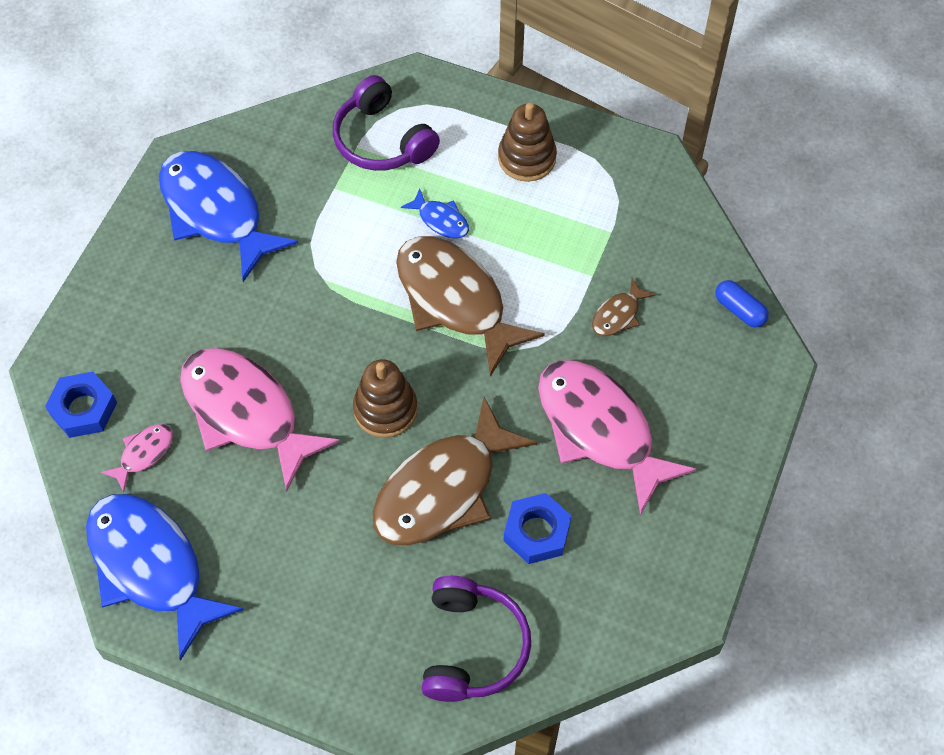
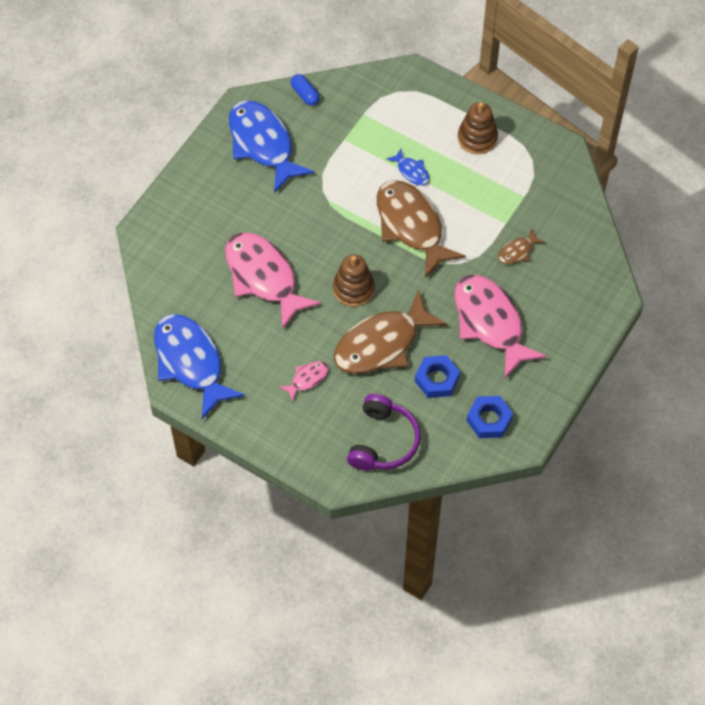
camera: 10 degrees right, 0 degrees up
blue nut [45,372,117,438] -> blue nut moved to [466,396,513,438]
pink fish [101,424,173,492] -> pink fish moved to [279,361,328,402]
purple headphones [333,75,440,171] -> none
blue capsule [715,280,769,327] -> blue capsule moved to [291,74,320,106]

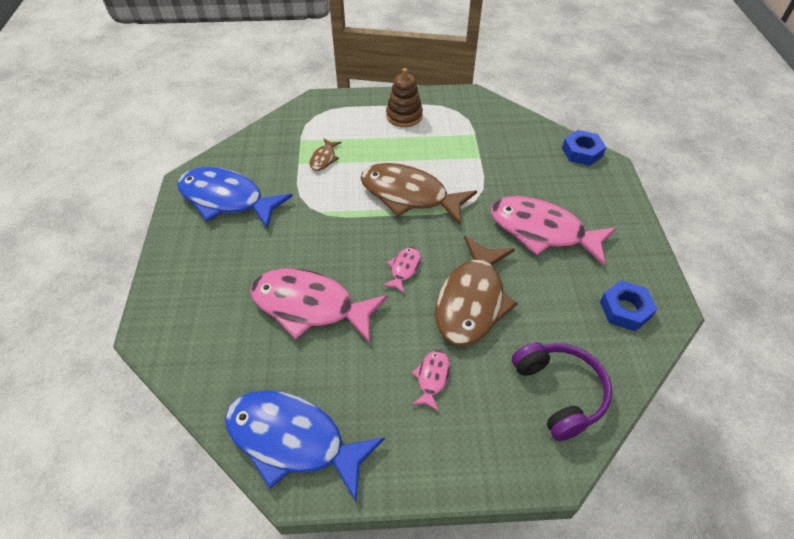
camera: 35 degrees left, 10 degrees down
blue capsule [291,74,320,106] -> none
brown stacking toy [333,254,375,307] -> pink fish [383,247,421,294]
blue fish [386,149,429,185] -> none
blue nut [415,355,460,398] -> blue nut moved to [562,130,606,166]
brown fish [499,228,545,264] -> brown fish moved to [309,138,341,171]

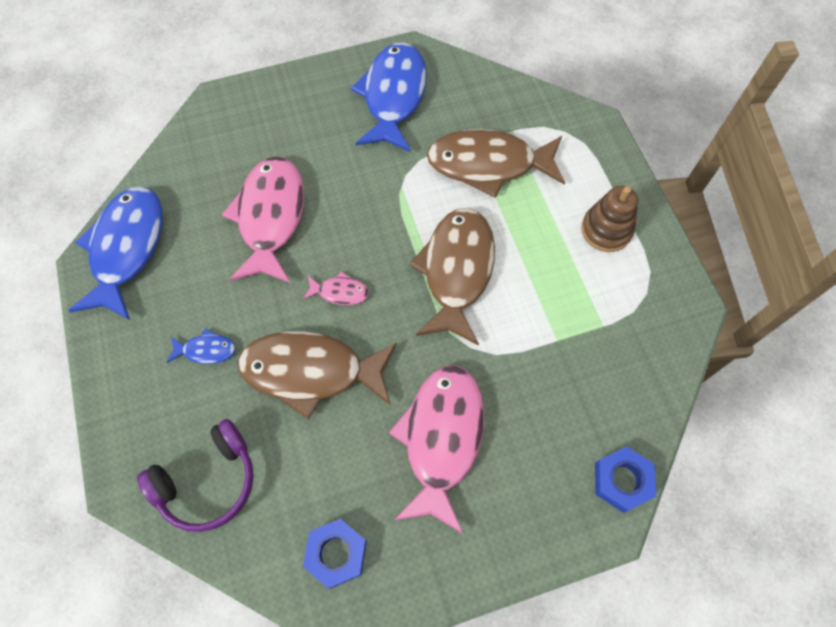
camera: 75 degrees right, 15 degrees up
brown fish [309,138,341,171] -> brown fish [427,129,565,198], size x2.28
pink fish [412,350,450,412] -> blue fish [167,328,236,364]

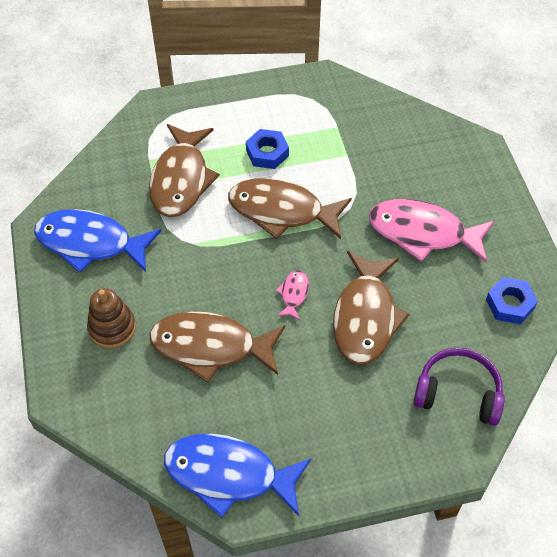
camera: 85 degrees left, 10 degrees down
purple headphones [137,419,254,532] -> purple headphones turned 45 degrees counterclockwise [414,348,505,426]
blue fish [167,328,236,364] -> none
pink fish [222,157,304,283] -> brown fish [149,312,285,383]
brown stacking toy [581,186,638,252] -> brown stacking toy moved to [87,288,136,348]
blue nut [595,446,656,513] -> blue nut moved to [246,129,289,169]

